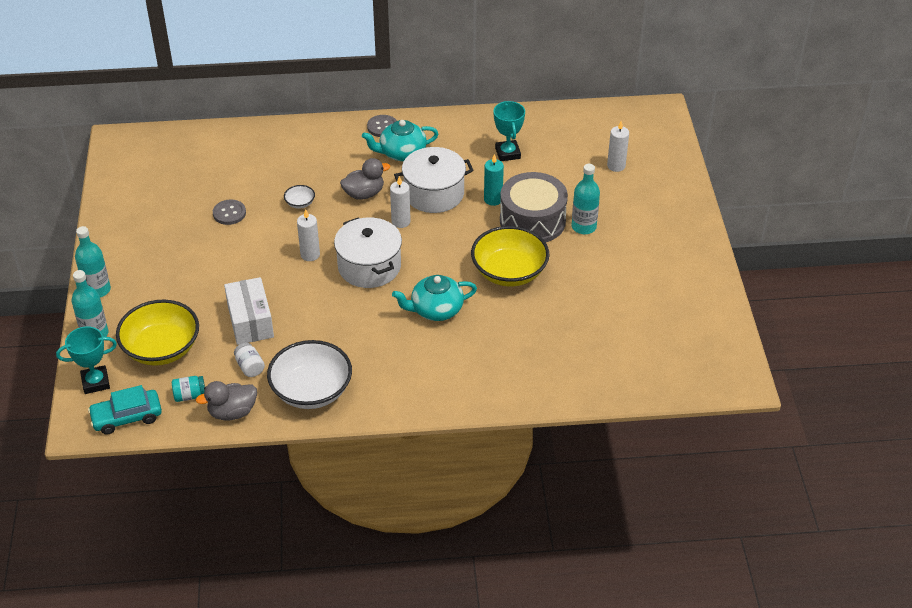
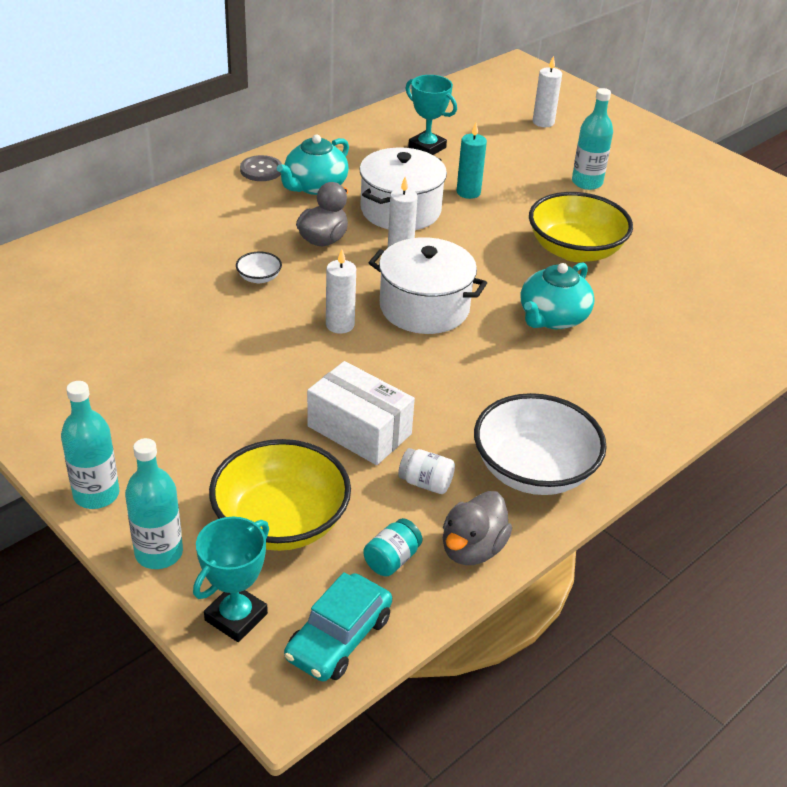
camera: 40 degrees left, 5 degrees down
grey button [213,199,246,225] -> none
grey drum [500,172,568,242] -> none

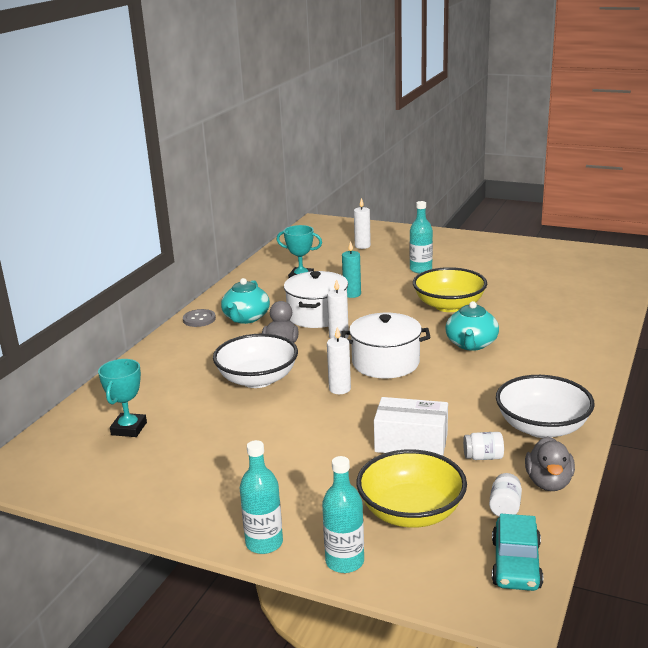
camera: 20 degrees left, 15 degrees down
turquoise trophy [193,517,269,642] -> turquoise trophy moved to [98,359,147,437]
white bowl [236,251,282,283] -> white bowl [213,334,298,388], size x2.37
turquoise jar [363,518,423,576] -> white jar [489,473,522,517]

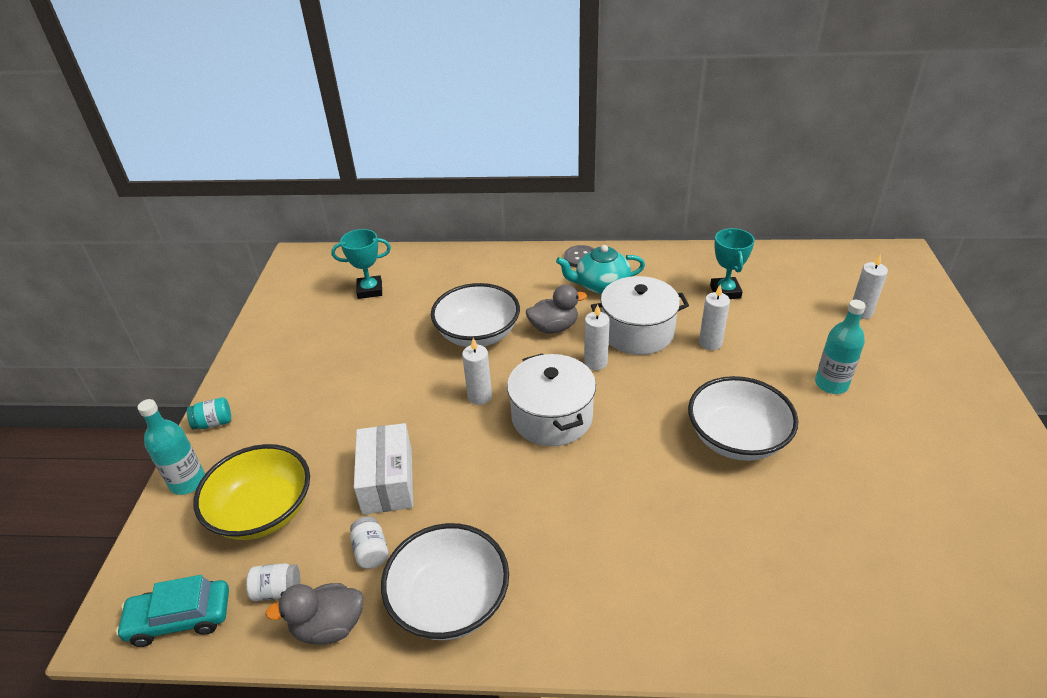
camera: 70 degrees right, 15 degrees up
turquoise bottle [240,440,283,554] -> turquoise jar [187,397,231,430]
turquoise candle [342,241,361,298] -> white candle [699,285,730,350]
yellow bowl [413,267,487,312] -> white bowl [688,376,798,461]
turquoise teapot [446,301,499,351] -> none

